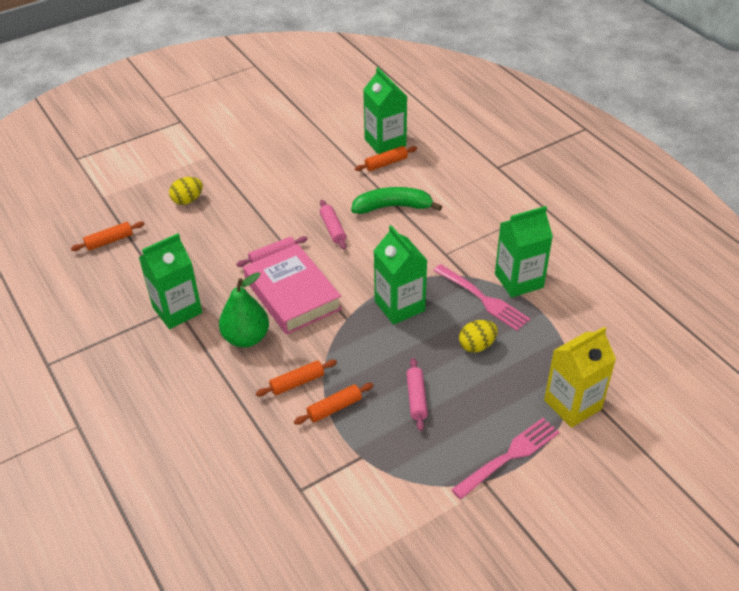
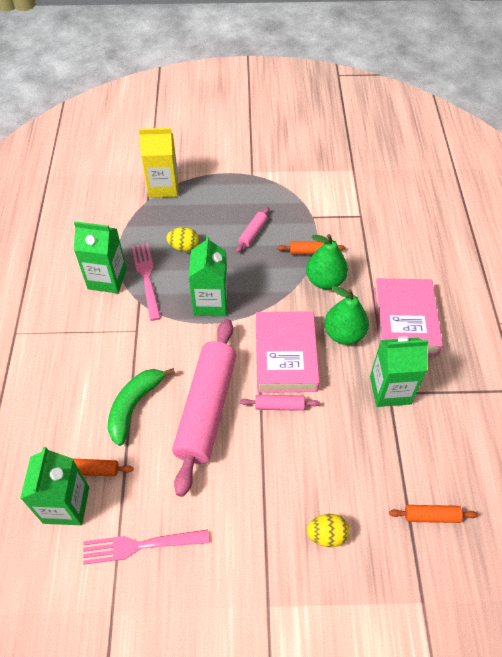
camera: 150 degrees left, 10 degrees up
orange rolling pin [256,360,337,397] -> green pear [306,234,348,289]
pink rolling pin [320,200,346,250] -> pink rolling pin [172,319,237,497], size x2.44
green banana [351,187,442,214] -> green banana turned 90 degrees clockwise [107,368,175,446]
pink fork [451,418,560,499] -> pink fork moved to [83,530,209,565]
none -> pink book [374,278,443,355]

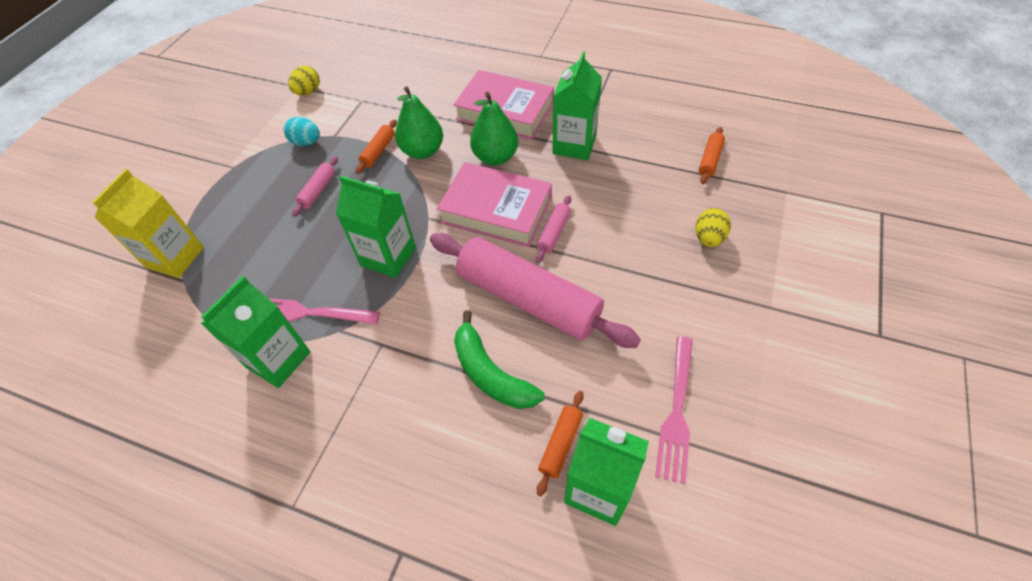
camera: 65 degrees left, 0 degrees up
yellow egg [166,227,199,252] -> yellow egg moved to [288,66,320,95]
pink rolling pin [236,207,269,253] -> pink rolling pin turned 60 degrees clockwise [292,156,338,217]
none -> turquoise egg [284,117,320,146]

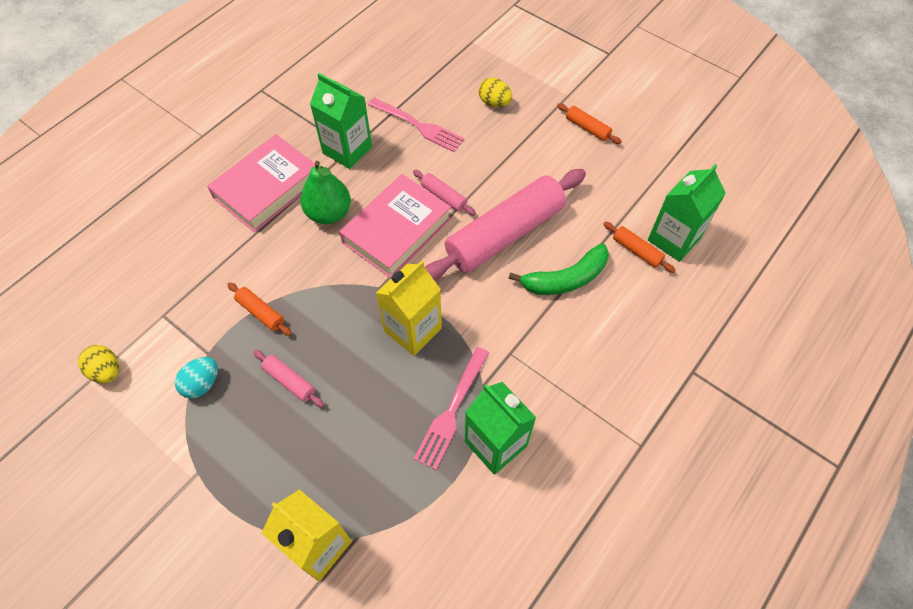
camera: 75 degrees left, 5 degrees up
green carton [336,175,416,278] -> yellow carton [376,260,442,356]
green pear [395,86,443,159] -> none
pink fork [655,336,693,484] -> pink fork moved to [368,98,464,152]
orange rolling pin [699,127,725,184] -> orange rolling pin moved to [557,103,622,144]

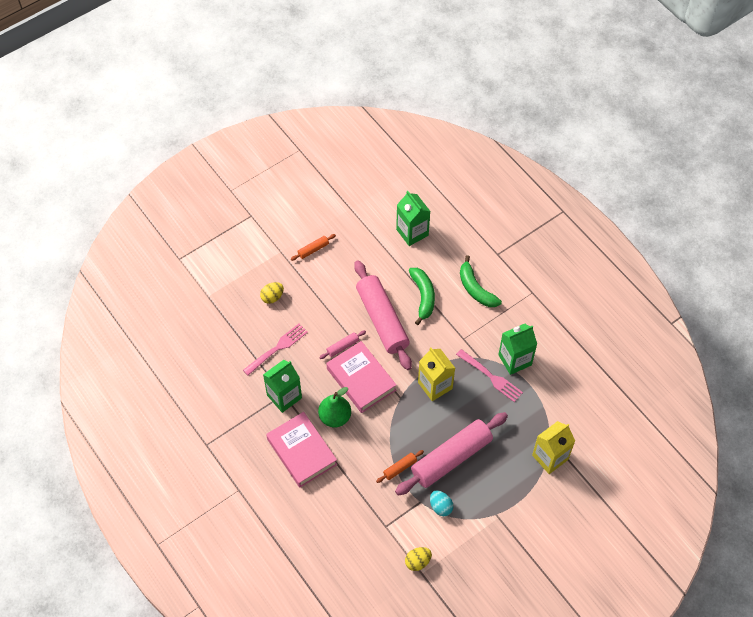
camera: 75 degrees left, 0 degrees up
pink rolling pin [253,350,324,407] -> pink rolling pin [395,412,508,495], size x2.44
orange rolling pin [603,222,676,273] -> none
none -> green banana [460,255,502,307]

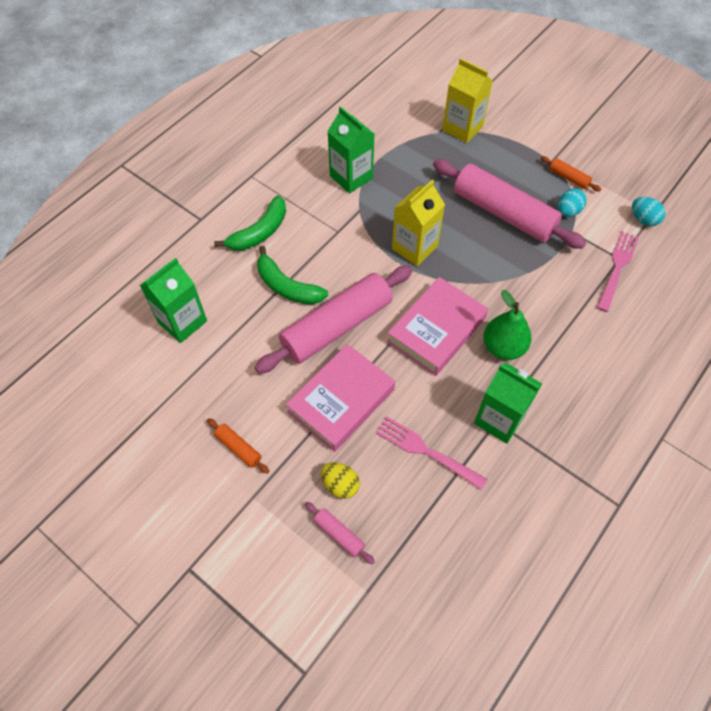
camera: 105 degrees left, 0 degrees up
pink book [266,412,337,488] -> pink book moved to [286,344,395,452]
pink rolling pin [319,330,366,359] -> pink rolling pin moved to [305,502,375,564]
orange rolling pin [376,450,424,483] -> orange rolling pin moved to [541,156,601,191]
yellow egg [405,547,432,571] -> turquoise egg [632,197,665,226]
green banana [409,268,435,325] -> green banana turned 120 degrees counterclockwise [257,246,328,304]
pink fork [456,349,523,402] -> pink fork moved to [597,231,639,312]

